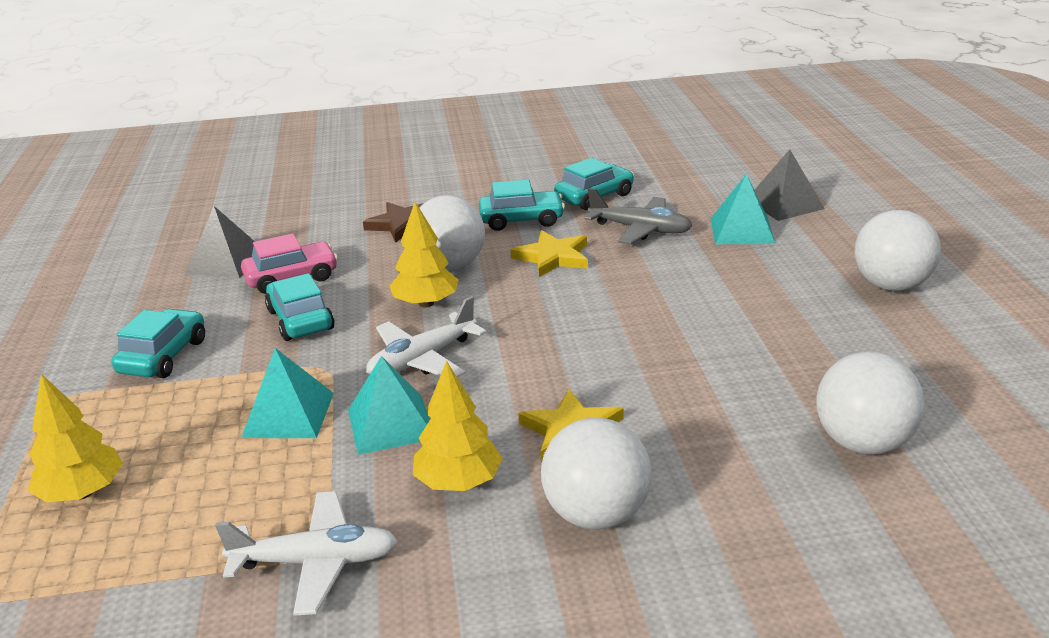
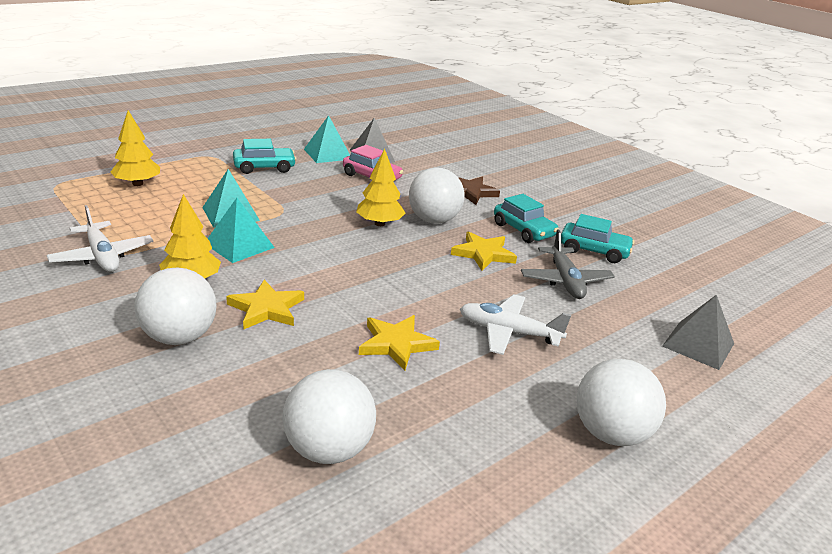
camera: 55 degrees right, 0 degrees up
turquoise car [265,273,335,341] -> none
white plane [366,296,487,377] -> white plane moved to [460,294,571,355]
turquoise pyramid [711,174,775,244] -> turquoise pyramid moved to [304,115,350,163]
none -> yellow star [359,315,440,371]

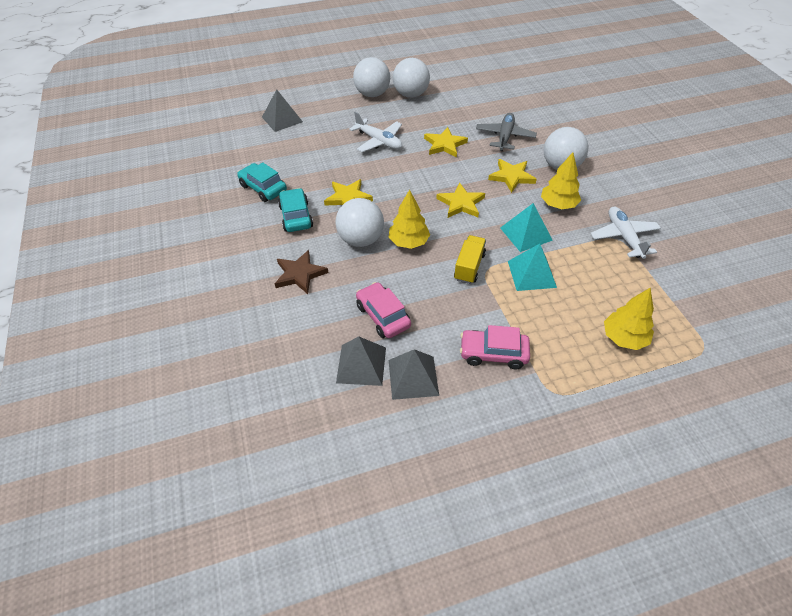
camera: 155 degrees left, 20 degrees up
turquoise car [233,139,297,174] -> pink car [460,325,530,369]
white ball [283,369,376,464] -> white ball moved to [393,58,430,98]
turquoise pyramid [304,115,350,163] -> grey pyramid [389,349,439,400]
grey plane [521,229,615,299] -> grey plane moved to [476,113,537,151]
none -> yellow star [436,183,485,218]
none -> yellow truck [454,235,486,284]

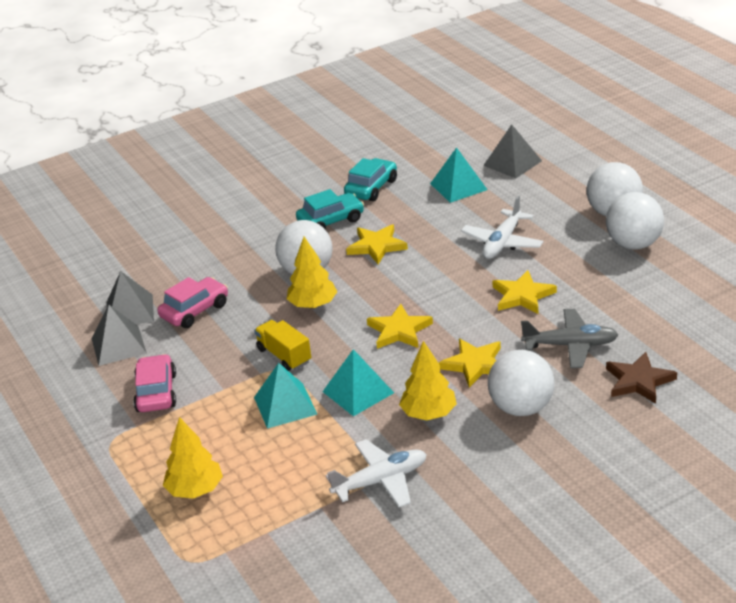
camera: 80 degrees right, 15 degrees down
brown star [275,250,328,294] -> brown star moved to [606,352,677,404]
yellow truck [454,235,486,284] -> yellow truck turned 135 degrees counterclockwise [254,320,311,371]
none -> turquoise pyramid [430,147,488,203]

